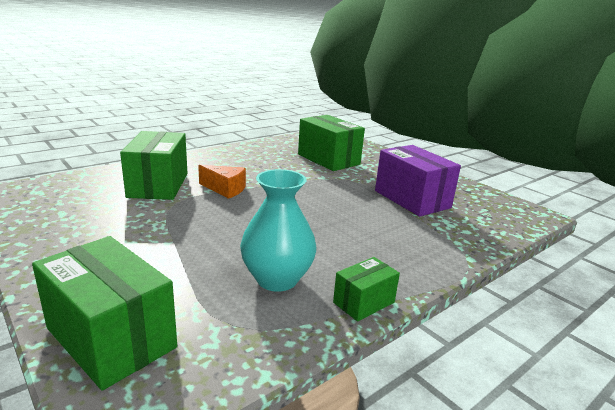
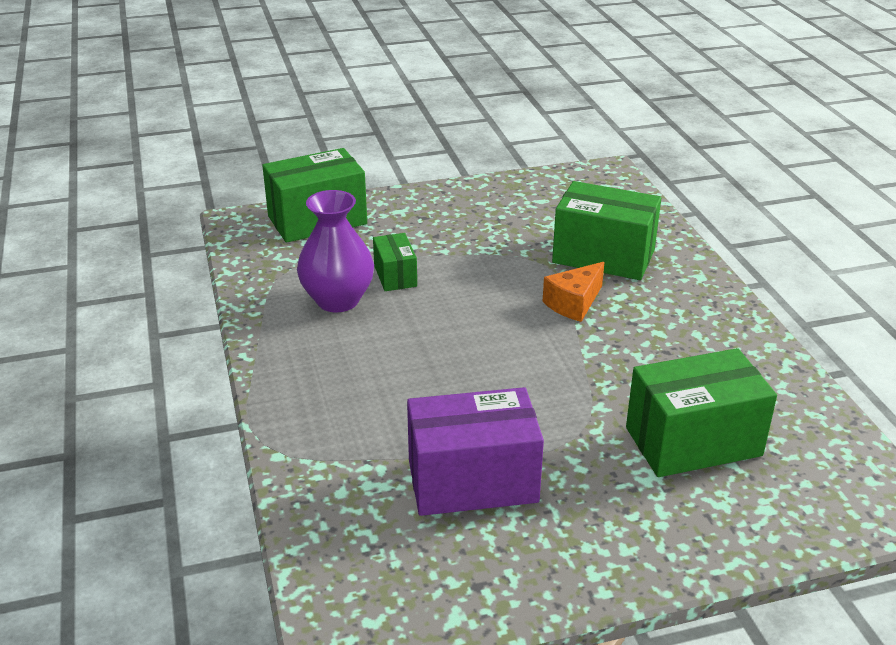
camera: 115 degrees right, 10 degrees up
turquoise vase [240,169,316,292] -> purple vase [297,190,374,312]
green box [333,257,400,322] -> green box moved to [373,233,417,291]

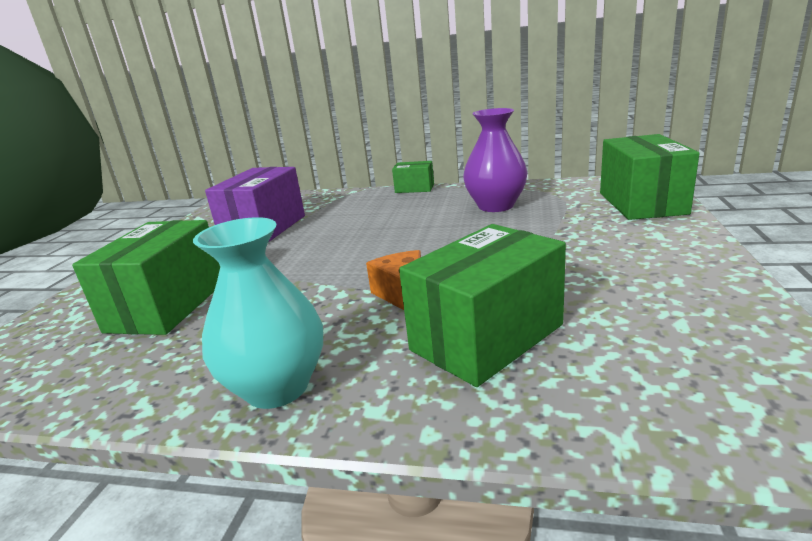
camera: 120 degrees right, 10 degrees down
green box [373,233,417,291] -> green box moved to [392,161,434,193]
none -> turquoise vase [193,217,323,409]

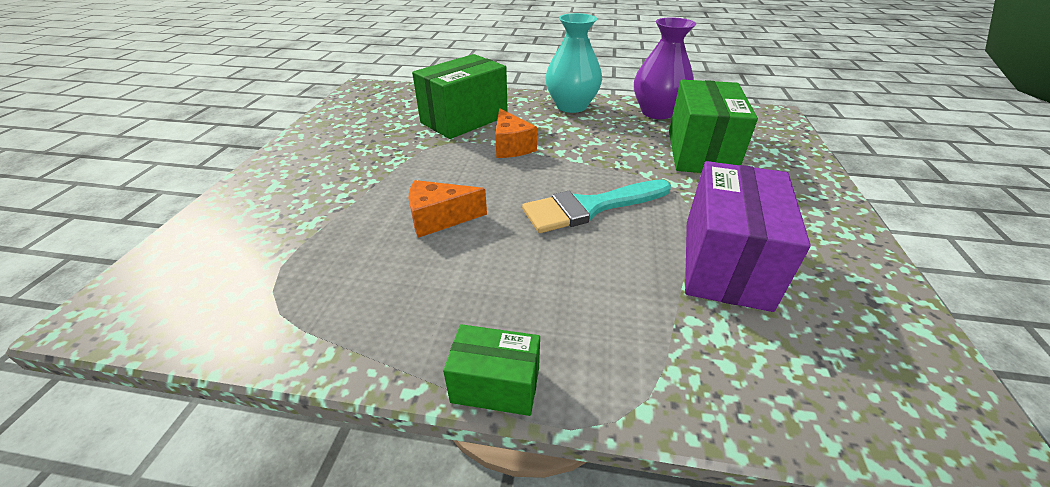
camera: 175 degrees right, 15 degrees up
purple vase [463,108,528,212] -> purple vase moved to [634,17,696,119]
green box [600,134,700,220] -> none
none -> orange cheese [408,180,487,238]
none -> turquoise brush [522,179,671,233]

